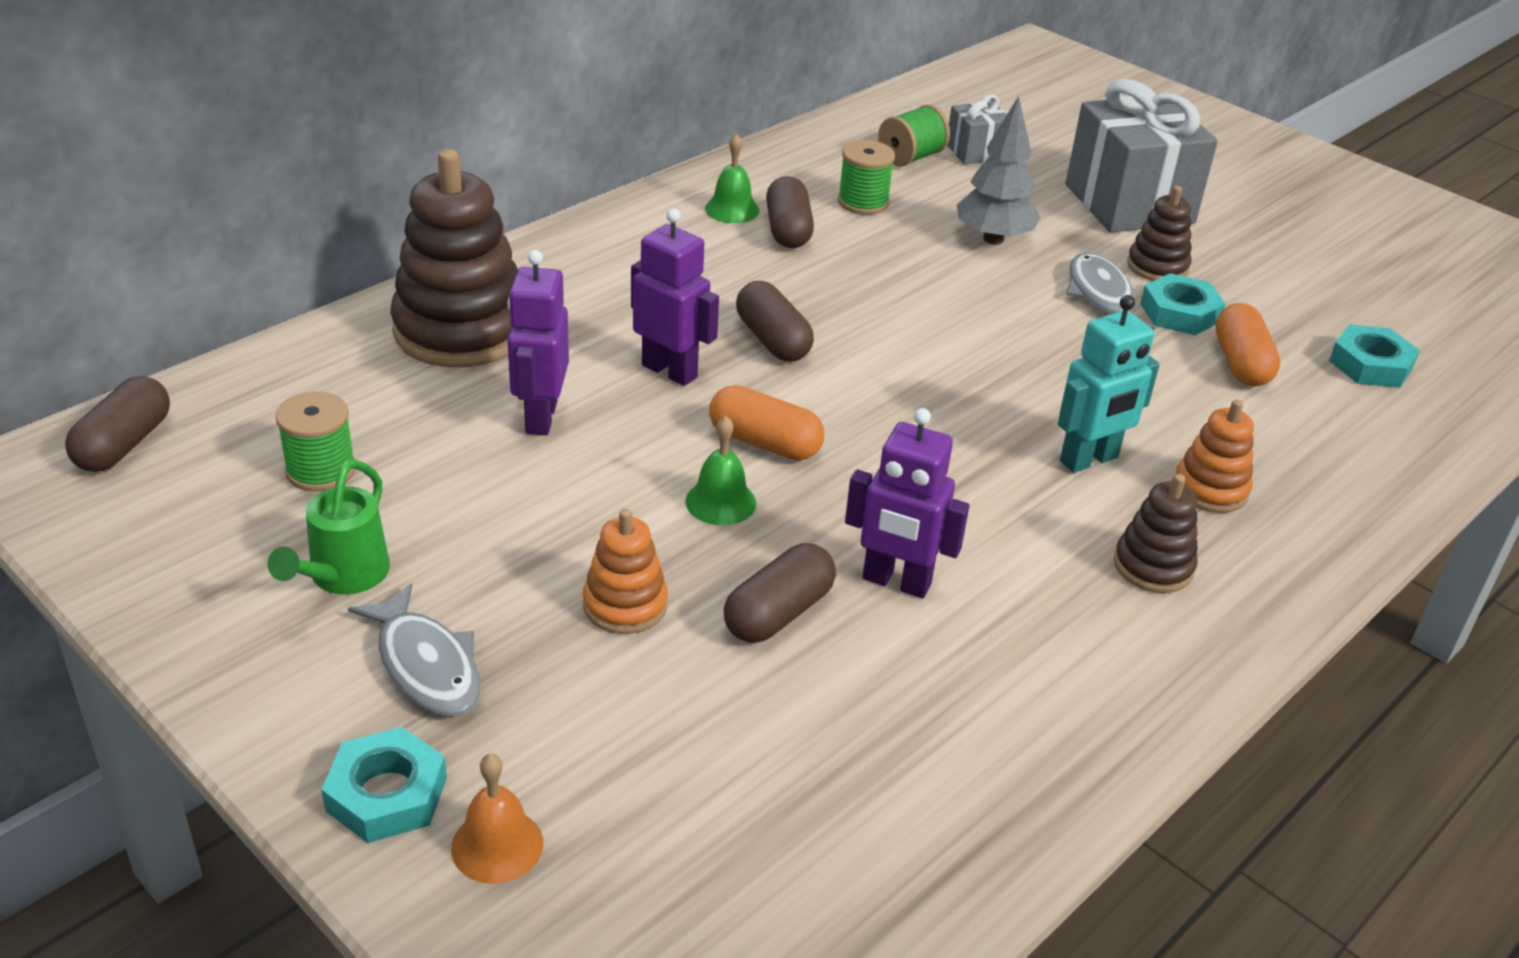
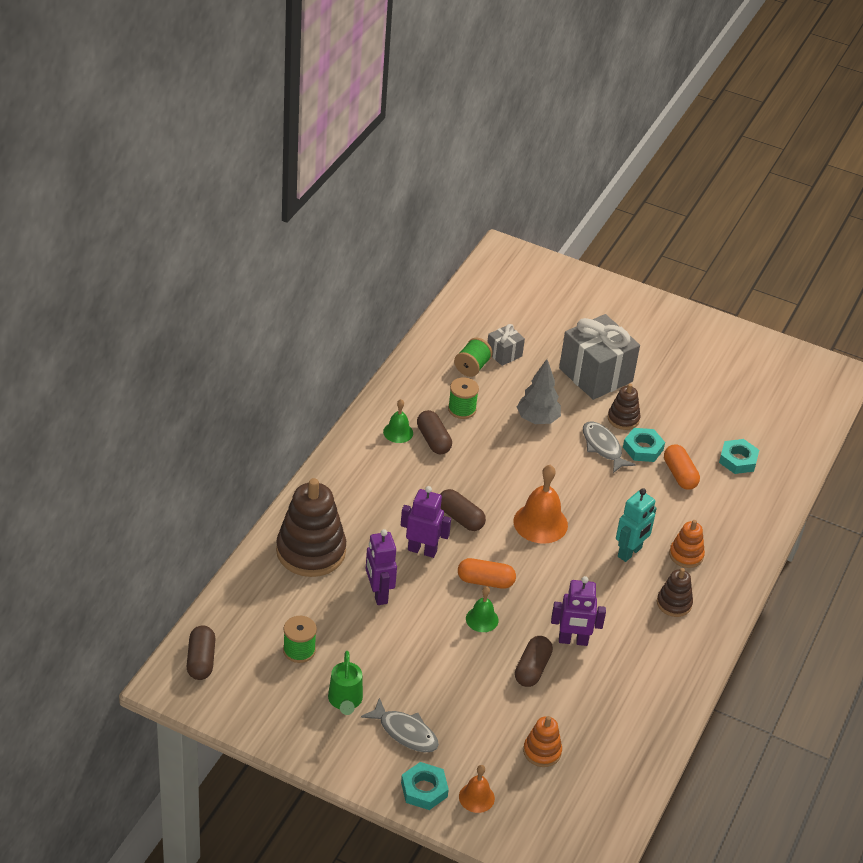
camera: 20 degrees left, 5 degrees up
orange stacking toy [583,509,668,634] -> orange stacking toy moved to [523,716,562,767]
none -> orange bell [513,465,568,544]

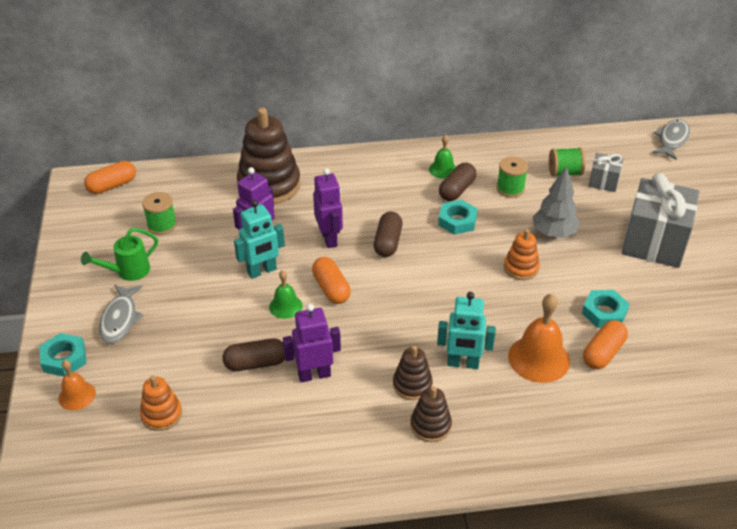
camera: 60 degrees right, 0 degrees up
brown capsule [187,625,215,680] -> orange capsule [84,161,136,194]
orange bell [513,465,568,544] -> orange bell moved to [508,294,570,383]
purple robot [551,576,606,646] -> purple robot turned 105 degrees clockwise [283,304,341,383]
grey fish [583,421,636,473] -> grey fish moved to [652,119,690,159]
brown stacking toy [608,384,641,430] -> brown stacking toy moved to [393,346,433,400]
orange stacking toy [669,520,705,568] -> orange stacking toy moved to [504,229,540,280]
turquoise nut [719,439,759,474] -> turquoise nut moved to [438,200,478,235]
none -> turquoise robot [234,200,285,279]

